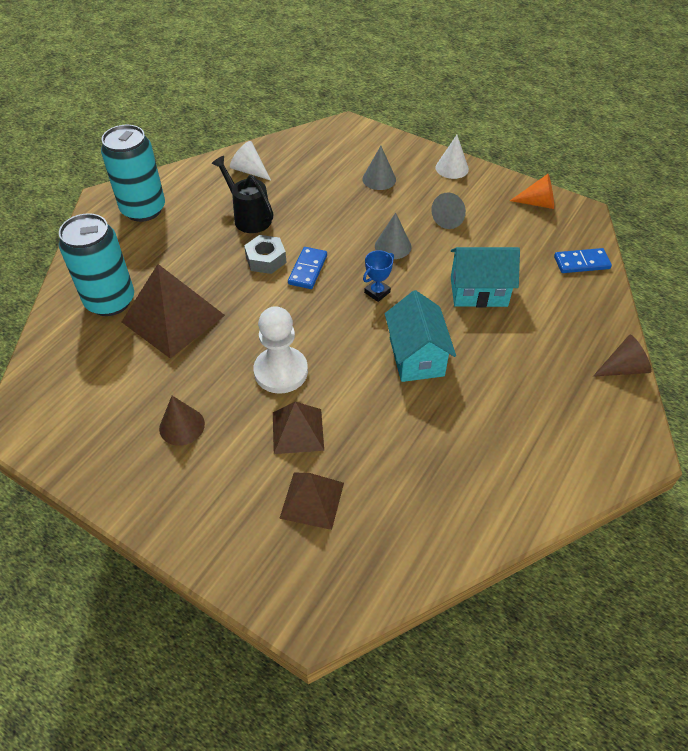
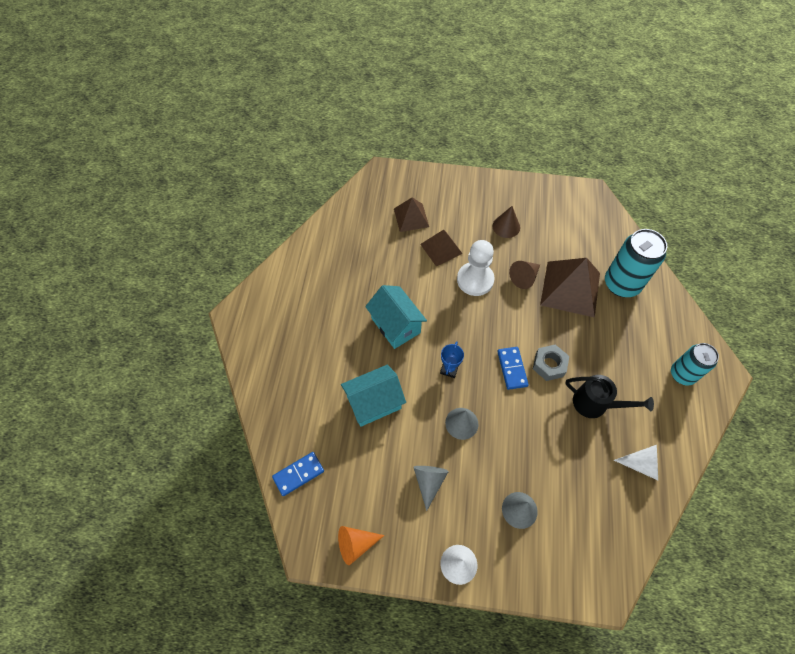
camera: 155 degrees right, 10 degrees up
turquoise can [101,125,165,222] -> turquoise can [671,343,719,385], size x0.65
brown cone [593,335,652,377] -> brown cone moved to [509,261,540,289]

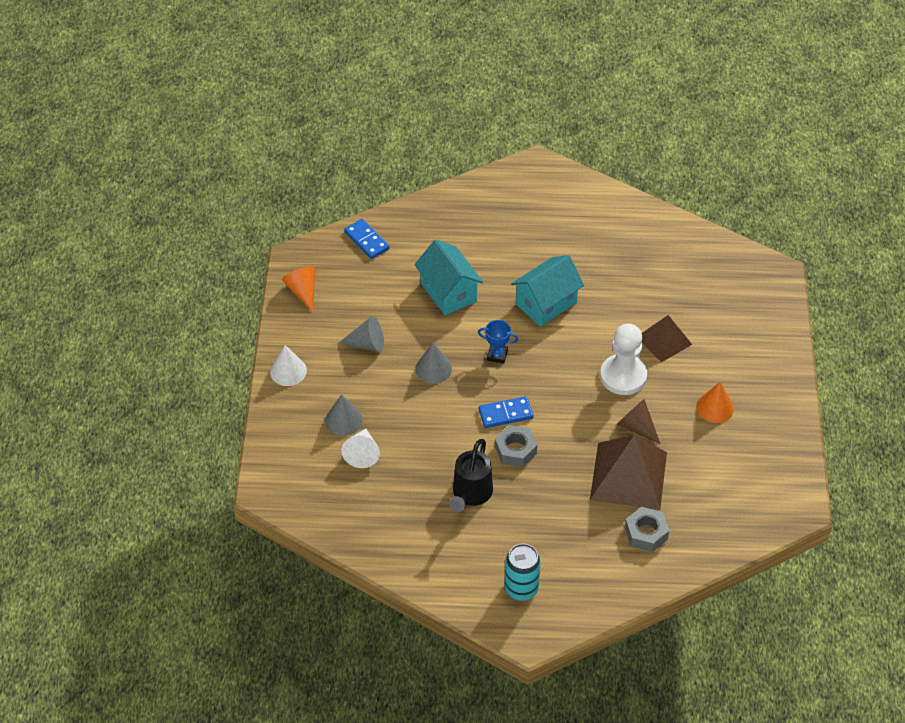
camera: 85 degrees right, 10 degrees down
brown pyramid [394,198,429,232] -> none
brown cone [493,206,520,238] -> orange cone [696,382,734,423]
turquoise can [605,229,667,297] -> grey nut [625,507,669,552]
white cone [614,445,658,480] -> white cone moved to [342,428,380,468]

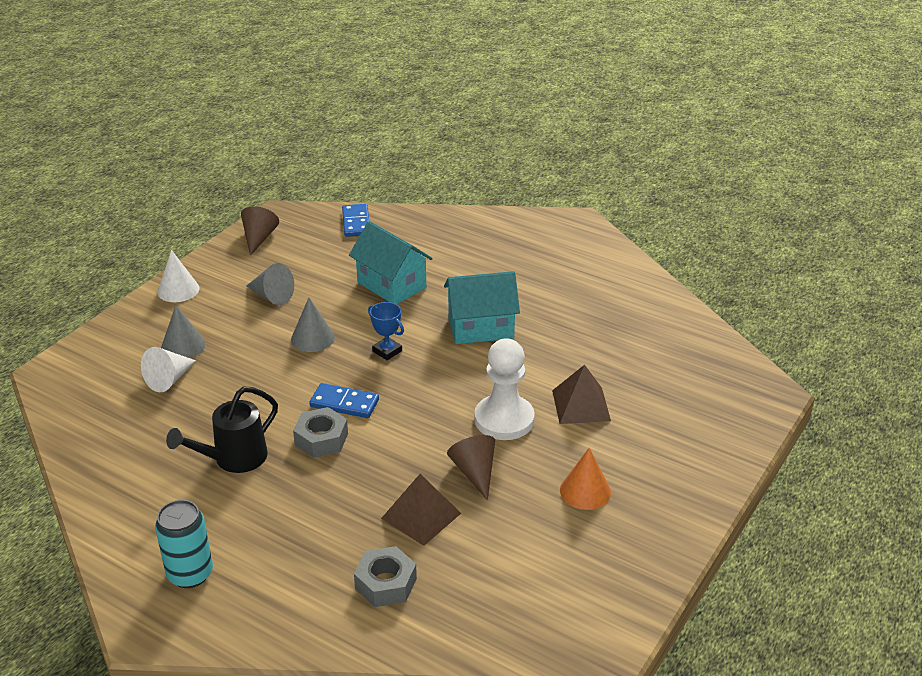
camera: 30 degrees right, 15 degrees down
orange cone [282,266,316,312] -> brown cone [241,206,279,256]
turquoise house [414,239,483,315] -> turquoise house turned 45 degrees counterclockwise [349,221,433,304]
brown pyramid [590,435,667,510] -> brown pyramid [381,474,461,546], size x0.60

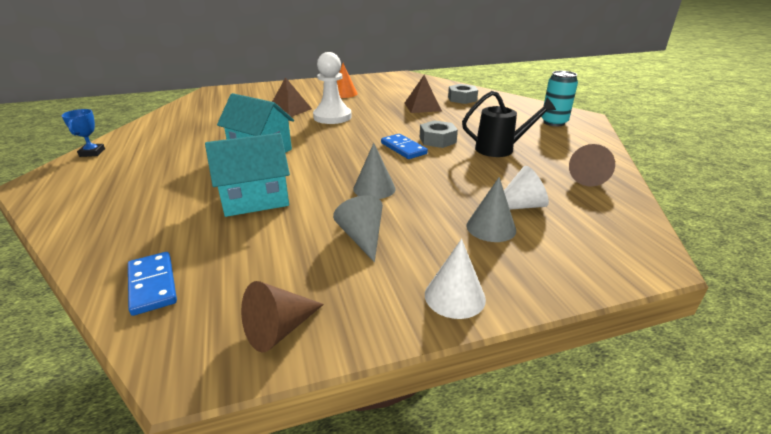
camera: 140 degrees left, 5 degrees down
blue domino [342,204,369,237] -> blue domino turned 60 degrees counterclockwise [128,252,177,316]
turquoise house [349,221,433,304] -> turquoise house turned 75 degrees clockwise [205,133,290,217]
blue trophy [368,302,404,360] -> blue trophy moved to [61,109,105,157]
brown cone [447,435,495,500] -> brown cone moved to [569,144,615,186]

